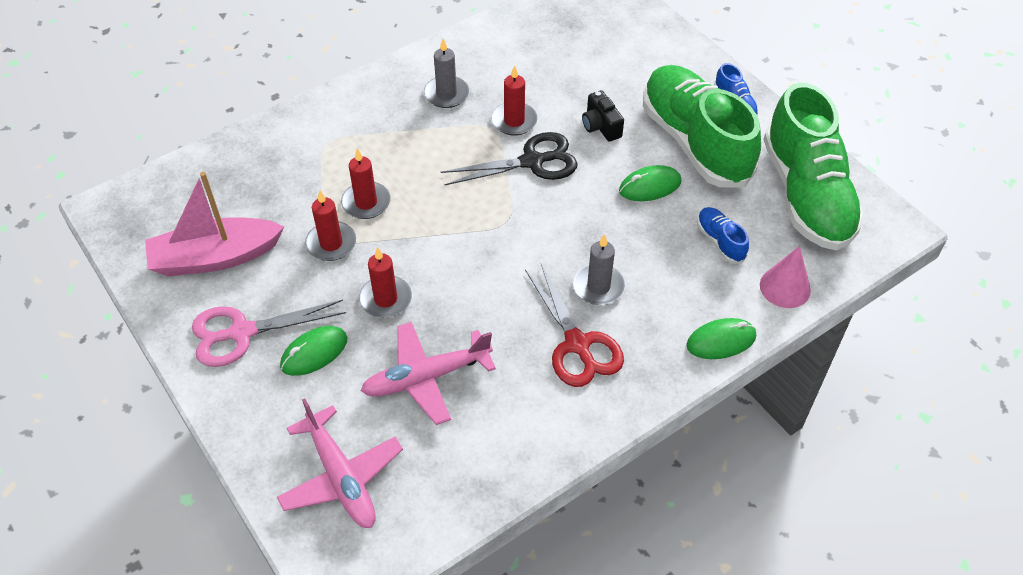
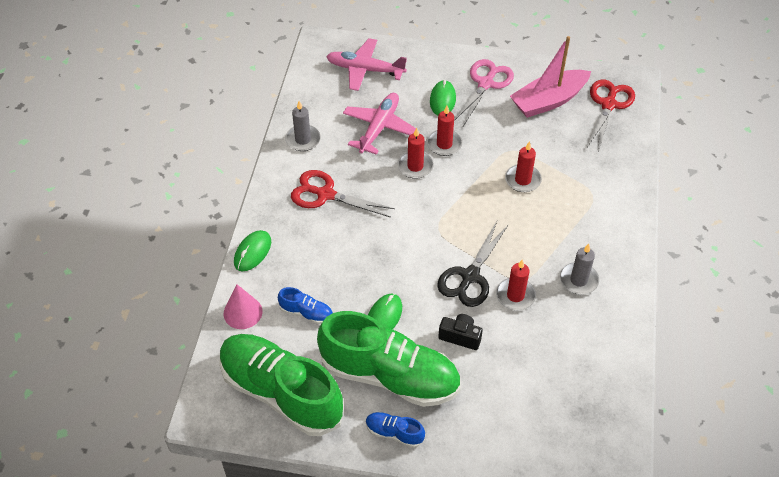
camera: 135 degrees right, 0 degrees up
pink boat [145,172,284,276] -> pink boat turned 150 degrees counterclockwise [510,36,591,118]
red candle [305,191,356,261] -> red candle moved to [397,128,434,179]
grey candle [573,234,625,305] -> grey candle moved to [285,101,321,151]
none -> red scissors [587,80,635,151]

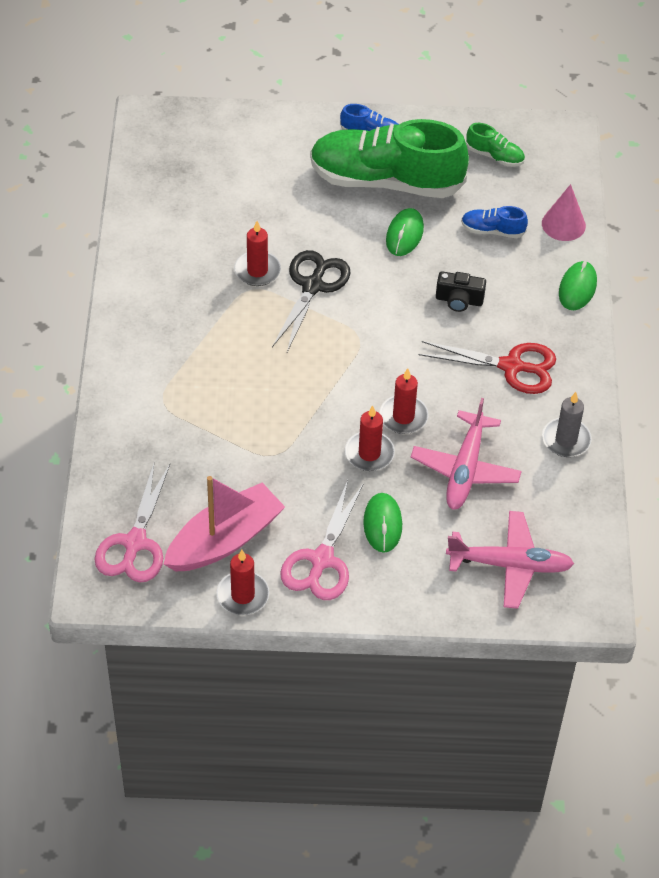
camera: 170 degrees right, 0 degrees up
green shoe [219,334,344,436] -> green shoe [466,123,525,167], size x0.41
black camera [438,314,483,350] -> black camera moved to [436,271,486,312]
red candle [505,141,542,192] -> red candle moved to [217,550,269,615]
grey candle [560,244,599,295] -> none
red scissors [587,80,635,151] -> pink scissors [94,464,170,582]

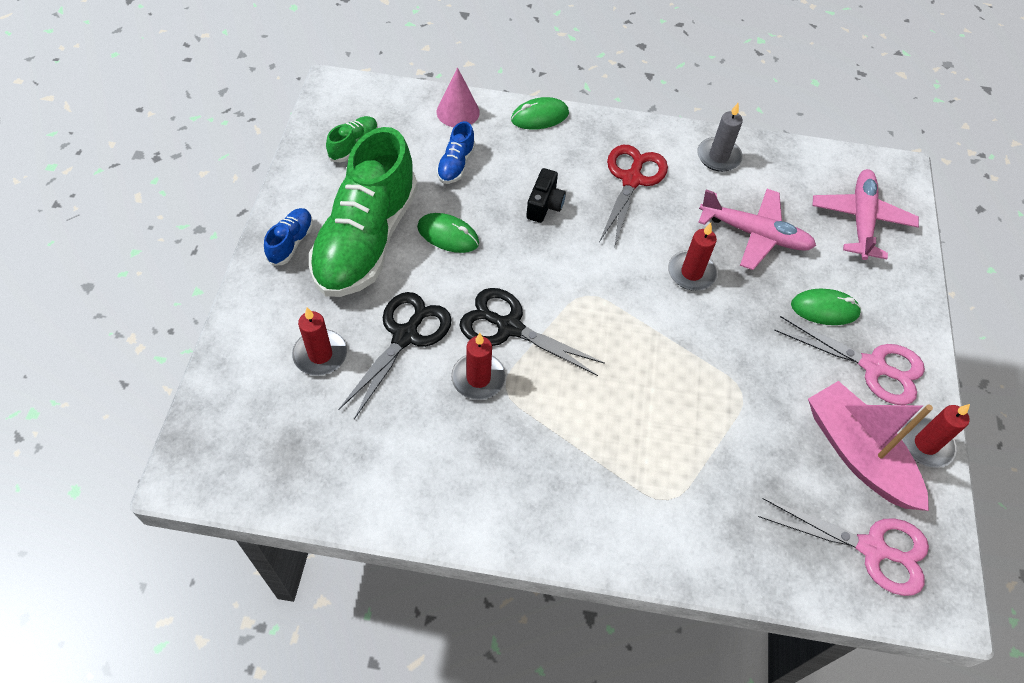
camera: 85 degrees left, 5 degrees up
red candle [345,406,395,471] -> red candle moved to [292,308,347,376]
green mouse [559,261,597,310] -> green mouse turned 45 degrees counterclockwise [511,97,569,130]
none -> black scissors [338,292,452,419]

